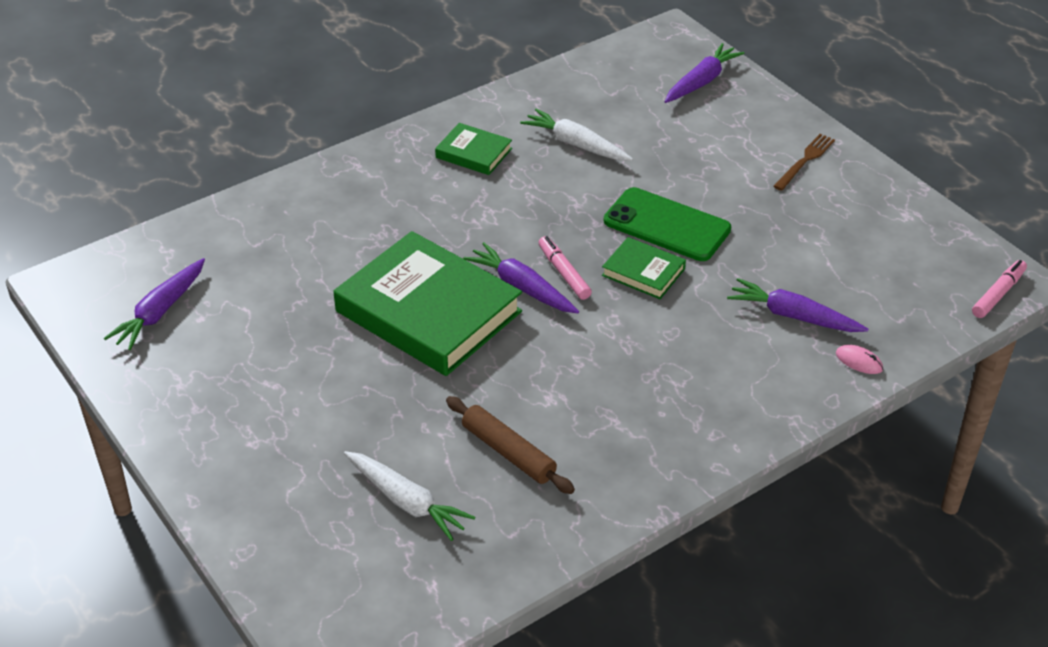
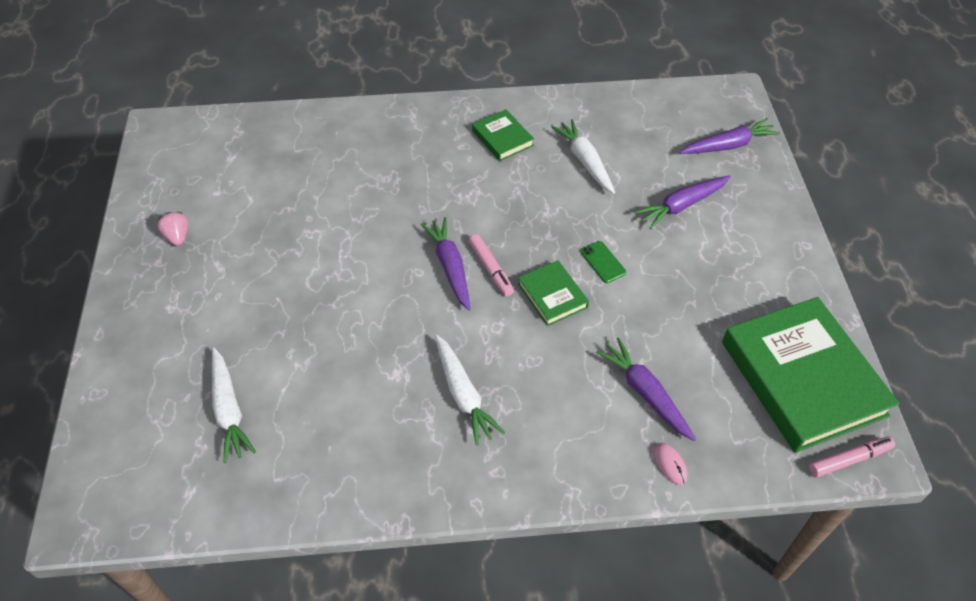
camera: 30 degrees right, 10 degrees up
purple carrot [104,258,205,350] -> purple carrot moved to [635,175,731,229]
green book [334,231,522,376] -> green book moved to [722,297,900,453]
brown rolling pin [446,396,575,494] -> none
pink marker [538,236,592,300] -> pink marker turned 150 degrees clockwise [469,234,514,296]
green phone [604,187,731,261] -> green phone [580,241,626,283], size x0.46
brown fork [773,134,835,191] -> none
none -> pink strawberry [157,212,189,246]
none -> white carrot [435,335,505,445]

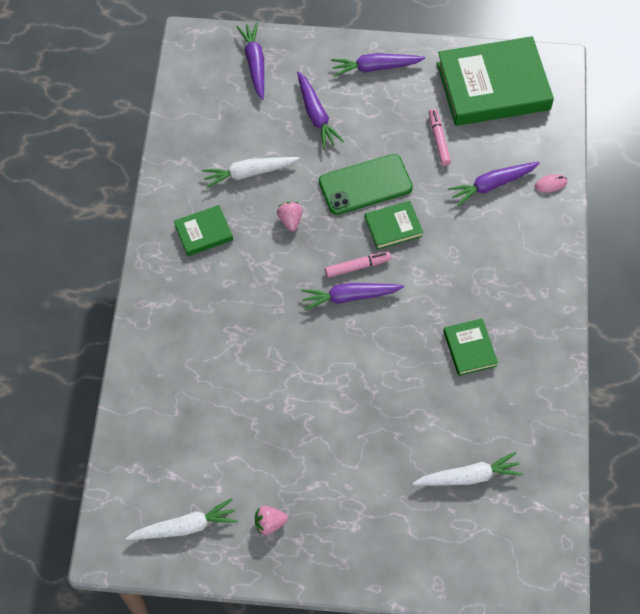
camera: 80 degrees left, 10 degrees up
white carrot [435,335,505,445] -> white carrot moved to [126,498,238,540]
green phone [580,241,626,283] -> green phone [319,154,413,215], size x2.16
pink marker [809,436,895,477] -> pink marker moved to [429,109,451,166]
none -> pink strawberry [277,202,302,231]
none -> purple carrot [331,53,425,77]
none -> green book [443,318,498,376]

